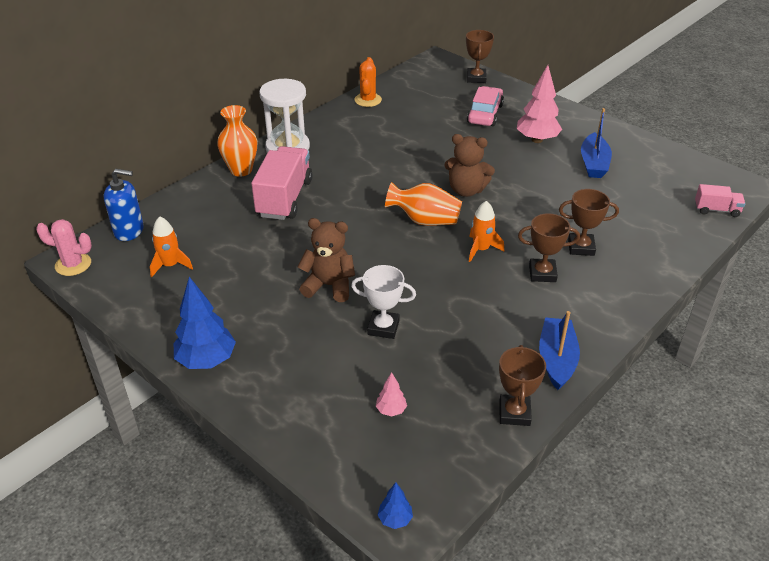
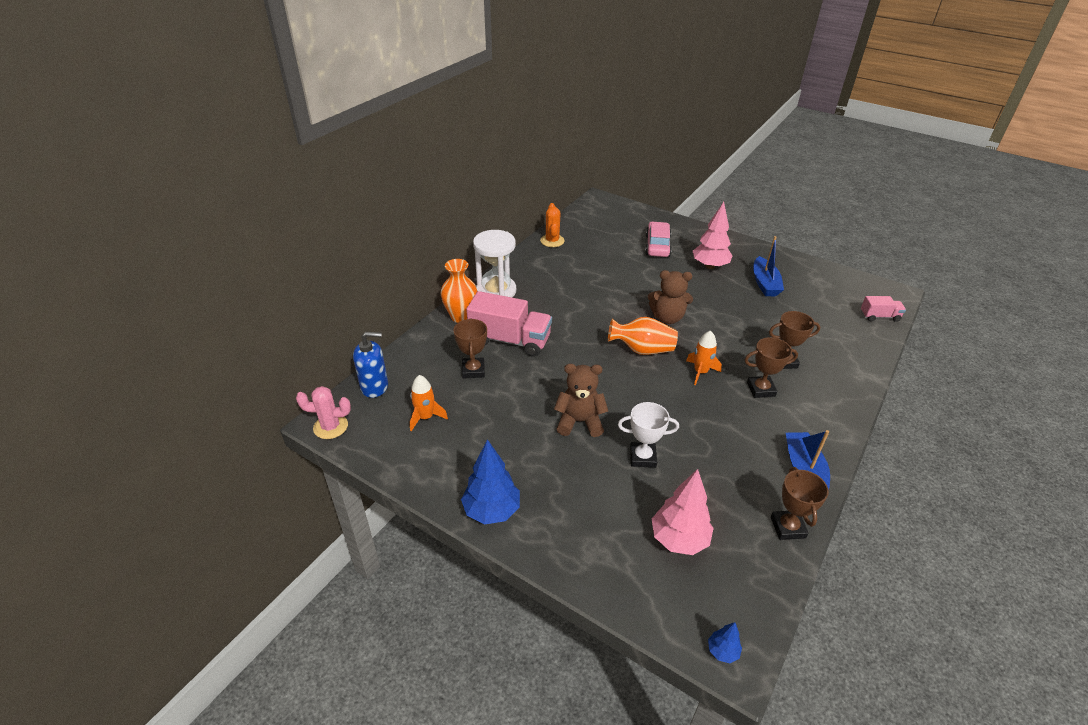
camera: 10 degrees left, 0 degrees up
pink truck [251,146,313,220] -> pink truck turned 105 degrees clockwise [466,291,552,357]
pink tree [376,372,407,417] -> pink tree [652,469,714,555], size x2.08
brown trophy [466,30,494,83] -> brown trophy moved to [453,318,487,379]

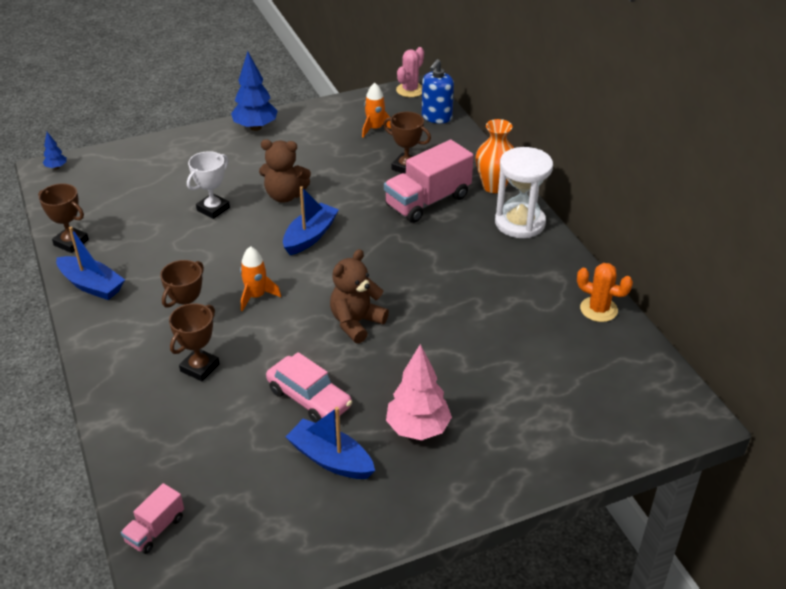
camera: 125 degrees right, 0 degrees up
brown teddy bear [554,363,608,437] -> brown teddy bear turned 60 degrees clockwise [259,139,311,203]
orange vase [608,317,678,355] -> none
pink car [645,221,672,257] -> pink car moved to [266,352,352,423]
pink tree [652,469,714,555] -> none
none -> blue boat [283,186,339,255]

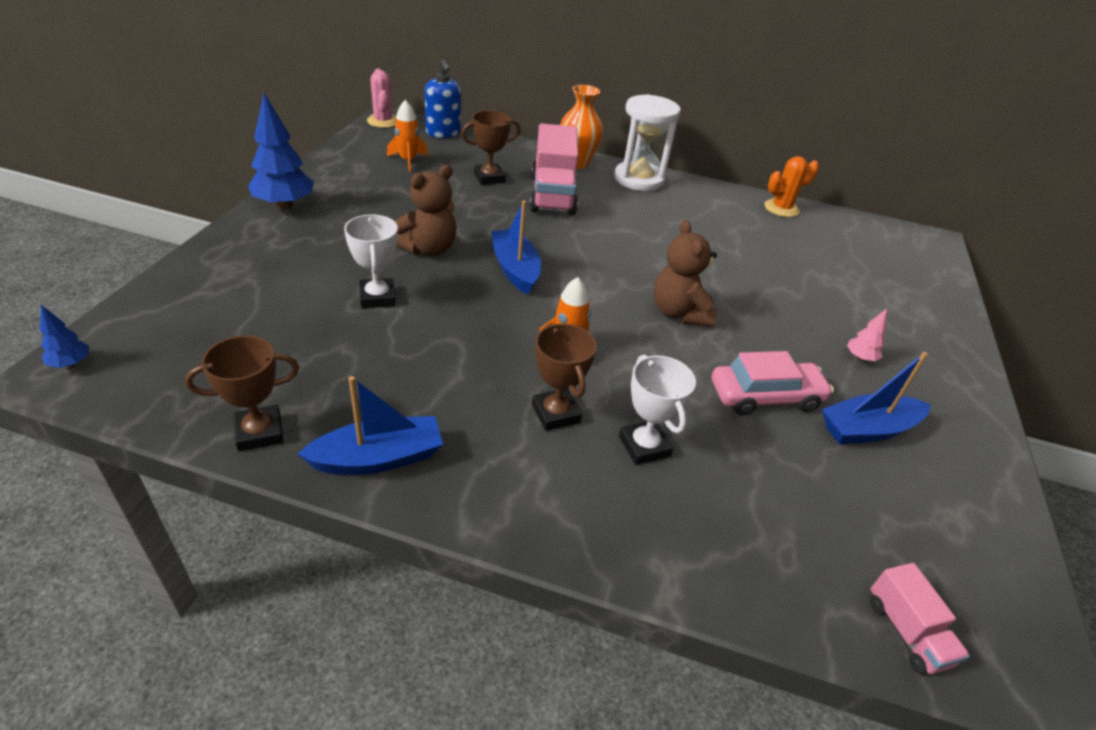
camera: 55 degrees left, 0 degrees up
brown trophy [169,303,220,381] -> white trophy [619,354,696,465]
pink tree [386,344,452,440] -> pink tree [847,308,887,361], size x0.48

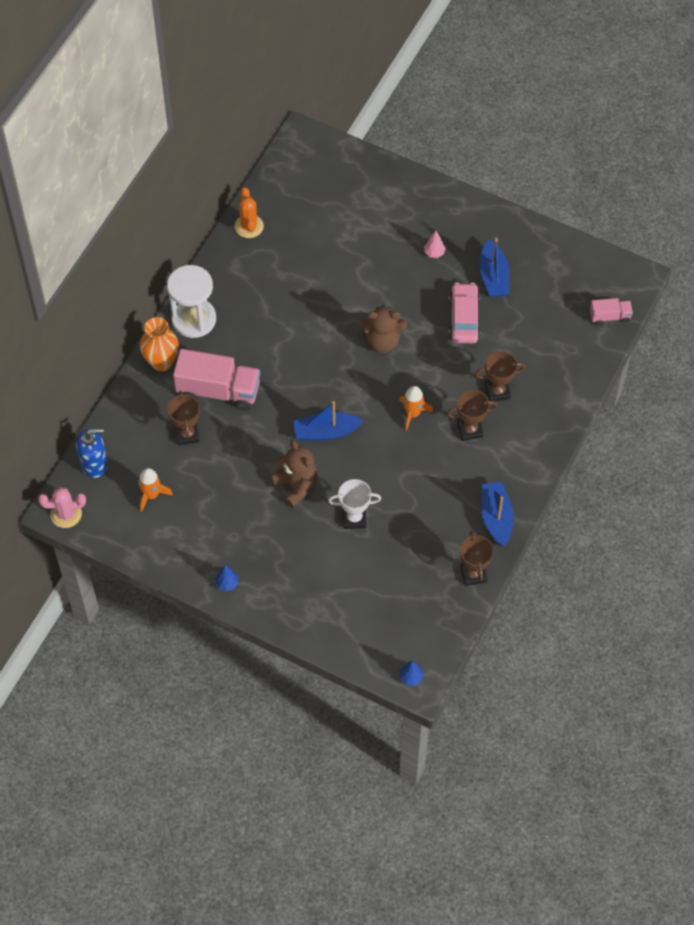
camera: 75 degrees left, 20 degrees up
blue tree [248,93,314,209] -> blue tree [215,566,239,591], size x0.48
white trophy [619,354,696,465] -> brown trophy [475,351,526,401]

